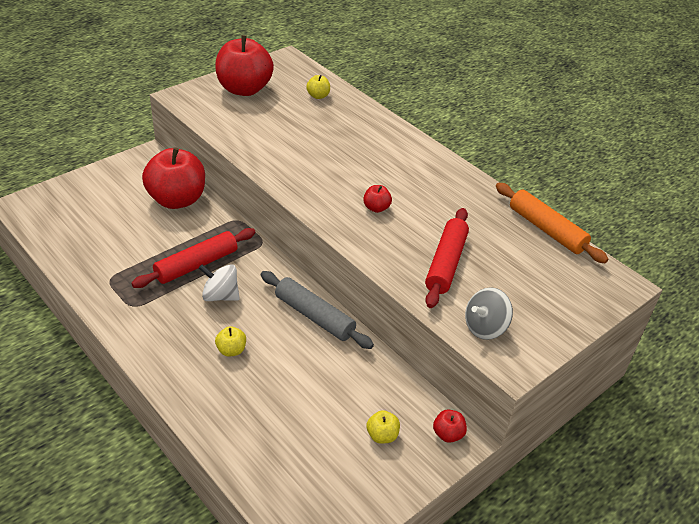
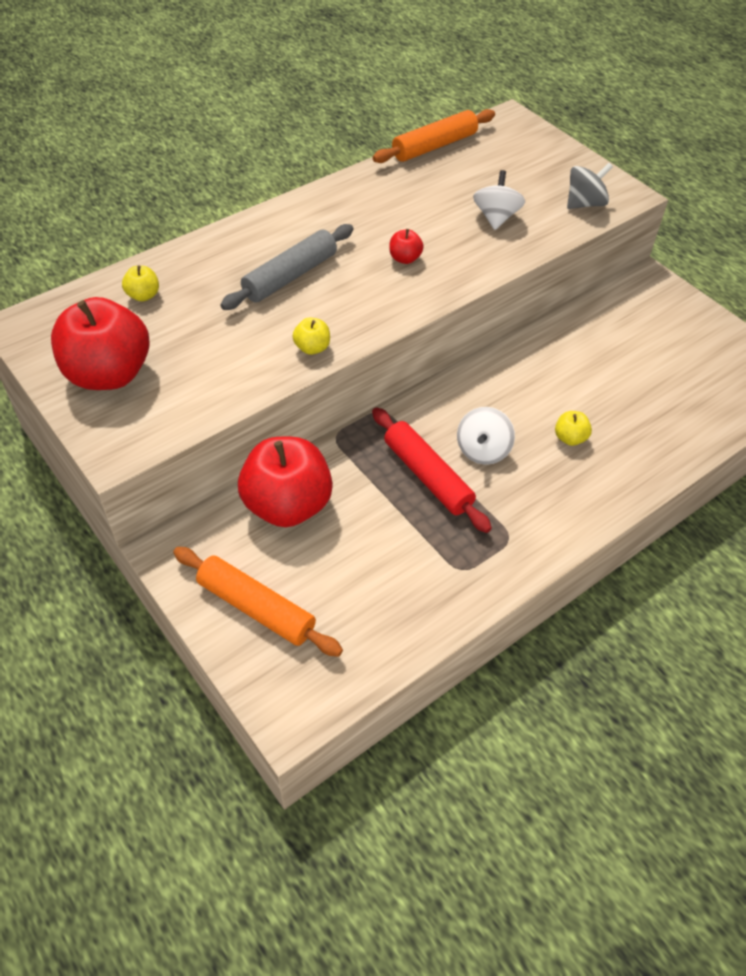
camera: 85 degrees left, 10 degrees up
grey rolling pin [261,271,374,349] -> grey rolling pin moved to [220,224,354,310]
yellow apple [366,410,400,444] -> yellow apple moved to [293,318,330,355]
red rolling pin [425,208,469,308] -> white spinning top [473,170,525,230]
red apple [433,410,467,443] -> none
grey spinning top [465,287,513,340] -> grey spinning top turned 90 degrees counterclockwise [567,163,613,209]
none -> orange rolling pin [173,547,343,657]

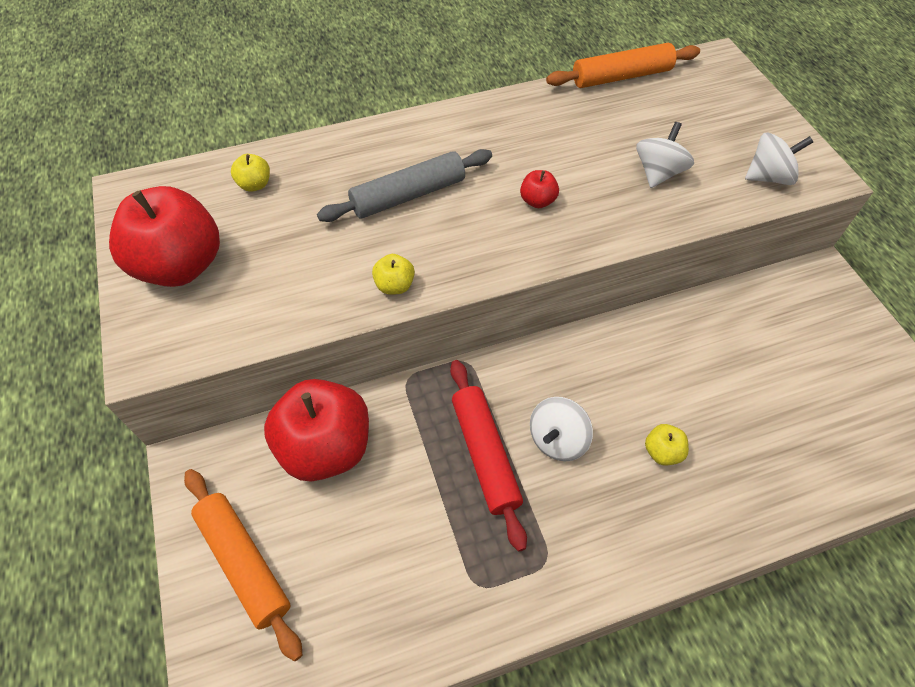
camera: 20 degrees right, 5 degrees up
grey spinning top [567,163,613,209] -> white spinning top [745,132,813,185]

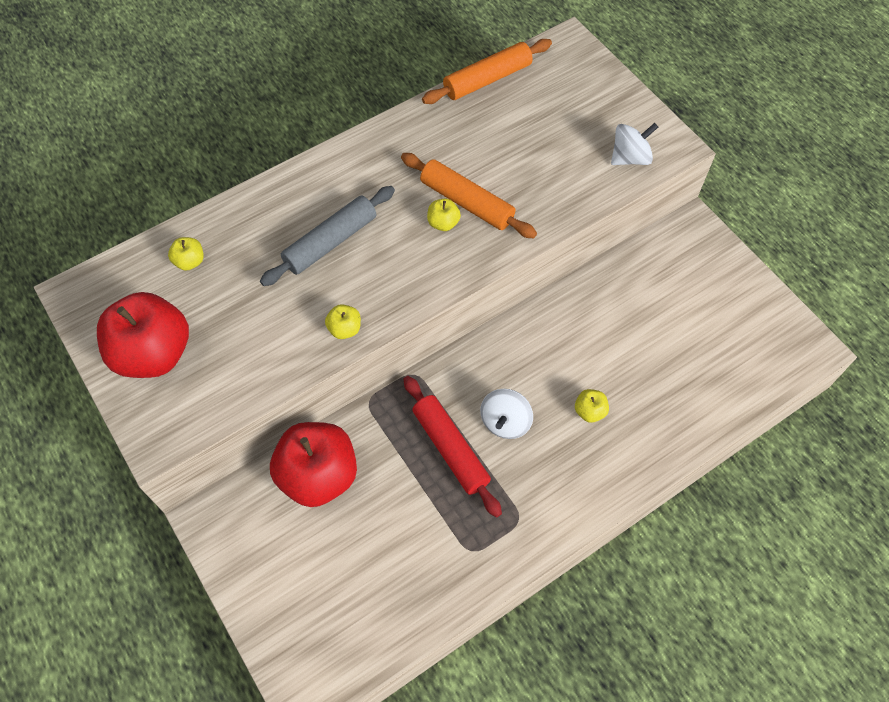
camera: 15 degrees left, 5 degrees up
orange rolling pin [184,469,302,661] -> orange rolling pin moved to [401,153,537,238]
red apple [520,170,559,208] -> yellow apple [427,199,461,231]
white spinning top [636,122,694,188] -> none

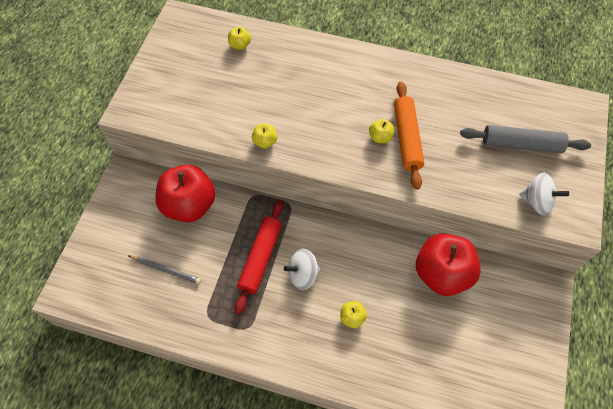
camera: 50 degrees right, 0 degrees up
red apple [97,292,189,378] -> red apple moved to [416,233,481,296]
grey rolling pin [260,186,395,286] -> grey rolling pin moved to [460,125,591,153]
orange rolling pin [422,39,552,104] -> none
none -> grey pencil [129,256,201,284]

